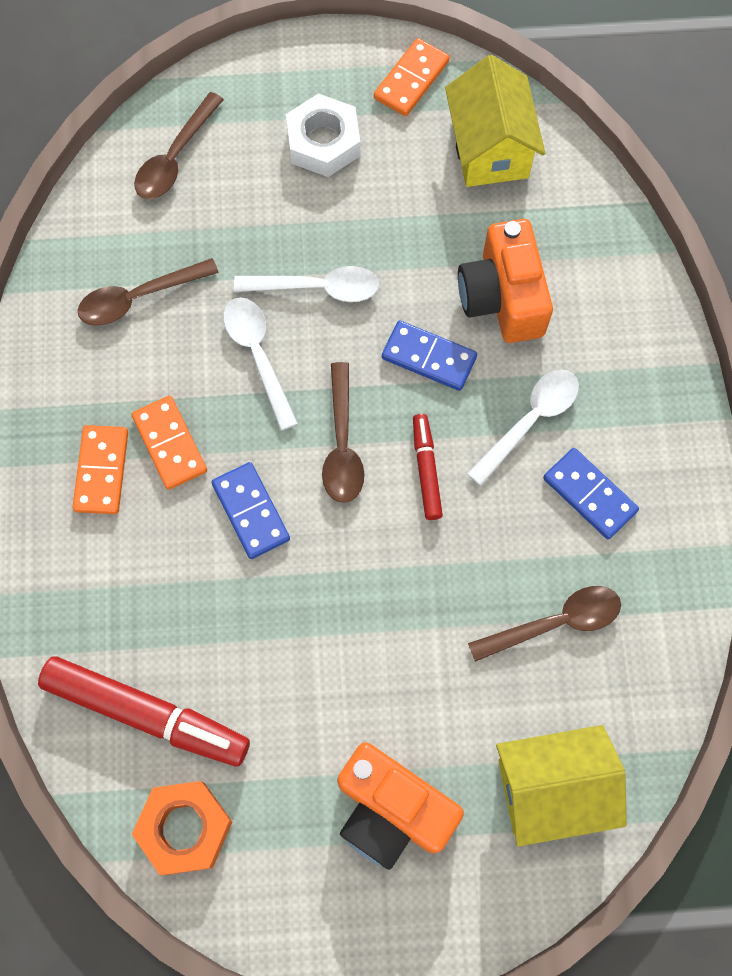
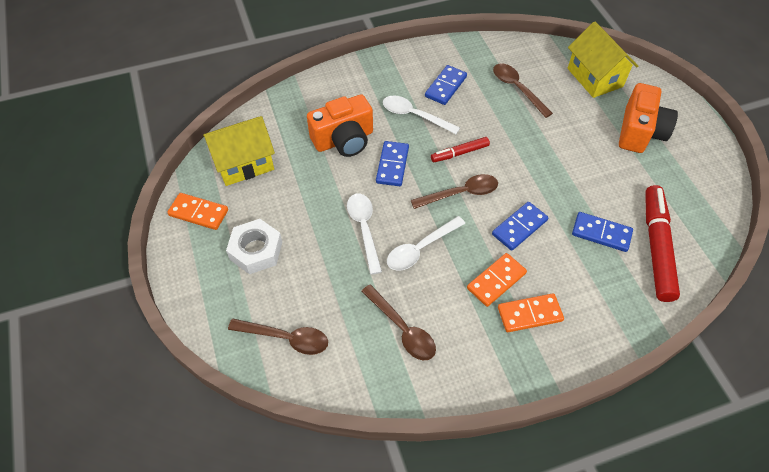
camera: 105 degrees left, 15 degrees down
orange nut [132,781,232,875] -> none
none -> blue domino [572,212,633,252]

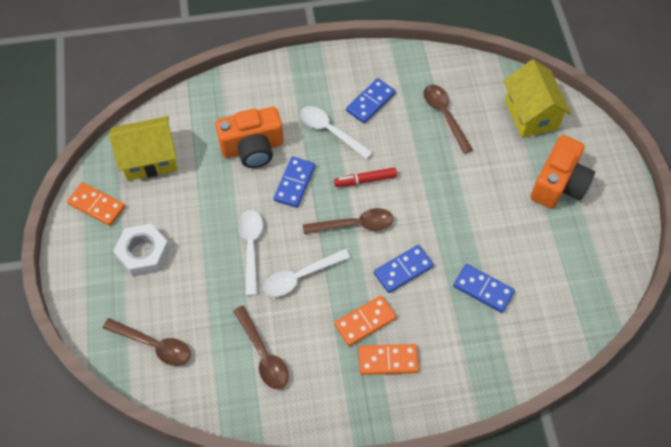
camera: 10 degrees right, 5 degrees up
red marker [645,185,680,302] -> none

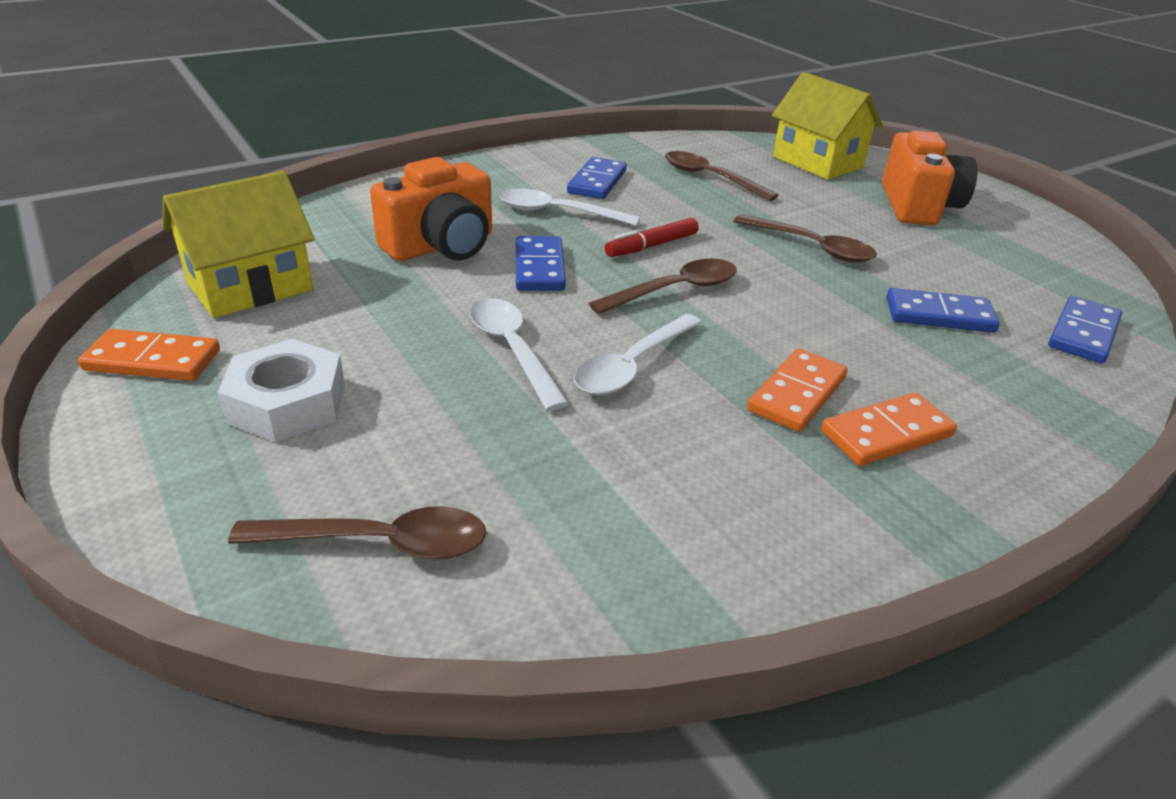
camera: 25 degrees left, 25 degrees down
brown spoon [233,306,289,389] -> brown spoon moved to [733,214,877,263]
blue domino [374,245,434,293] -> blue domino moved to [1048,296,1122,363]

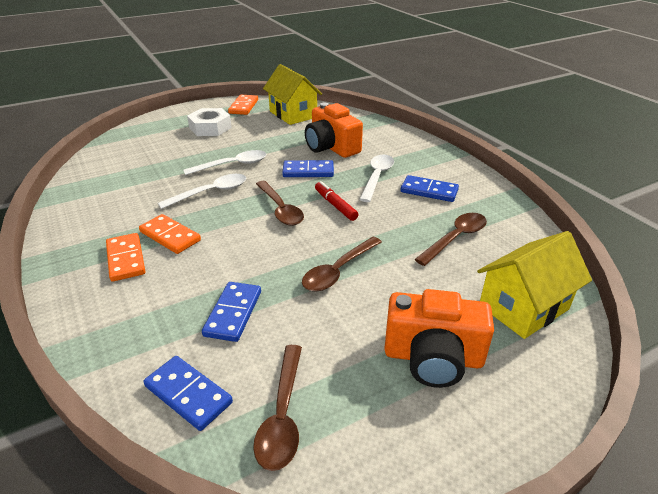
camera: 95 degrees right, 0 degrees up
brown spoon [228,506,486,560] -> brown spoon moved to [253,345,302,471]
white spoon [574,314,702,395] -> white spoon turned 105 degrees clockwise [158,174,246,209]

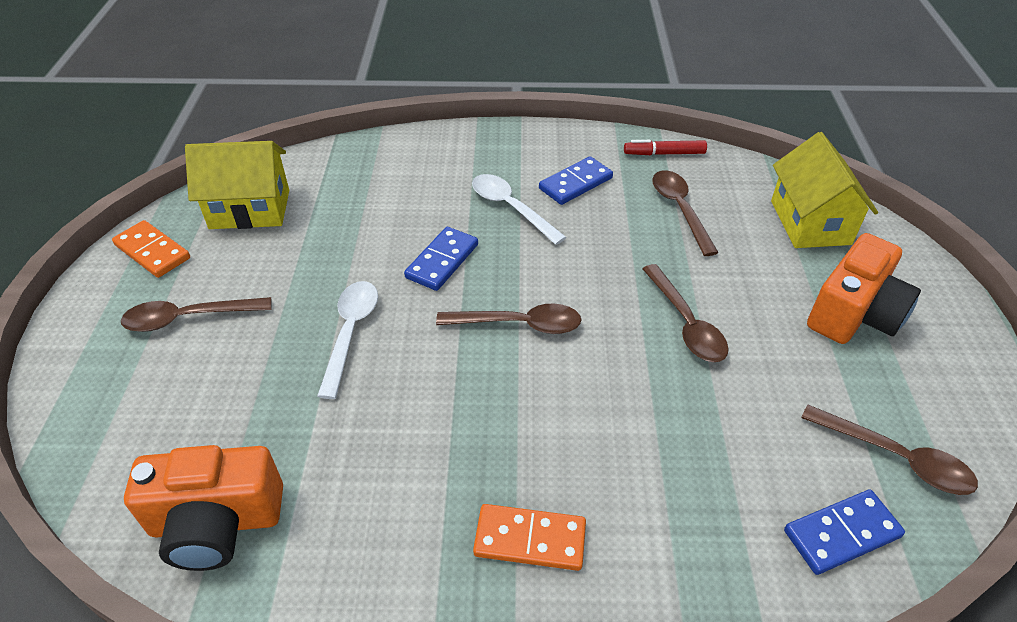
camera: 60 degrees left, 10 degrees up
orange domino [139,214,201,254] -> none
white spoon [158,174,246,209] -> none
white nut [187,108,232,136] -> brown spoon [121,297,272,332]
blue domino [202,282,261,342] -> none
orange camera [305,103,363,158] -> orange camera moved to [124,445,283,571]
red marker [315,181,358,221] -> red marker moved to [624,140,707,155]

